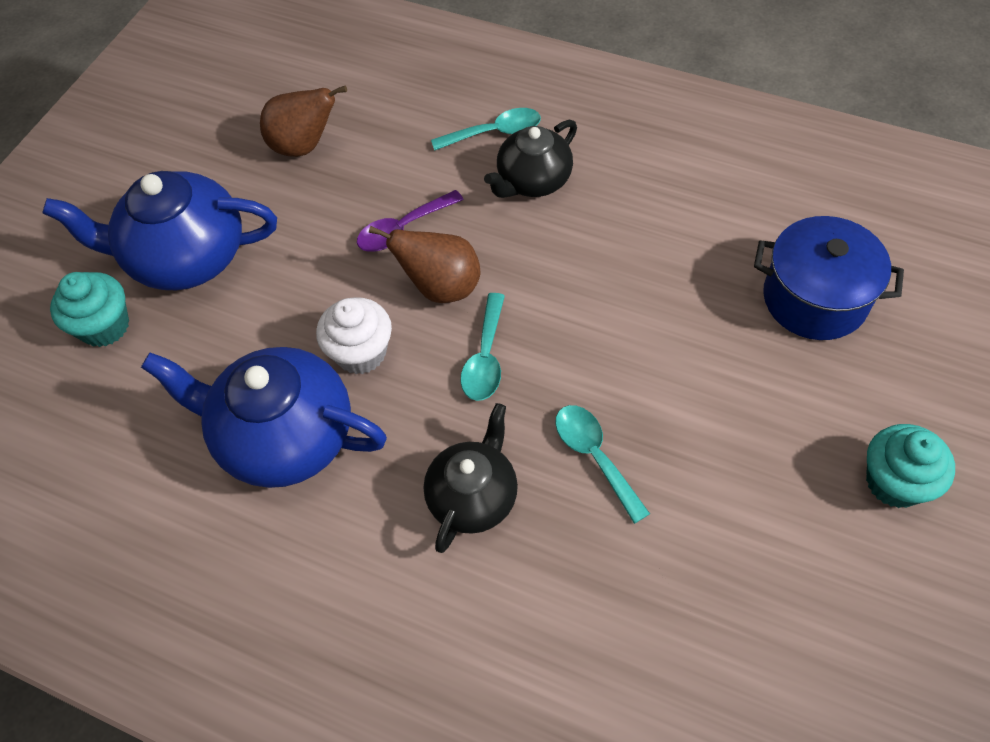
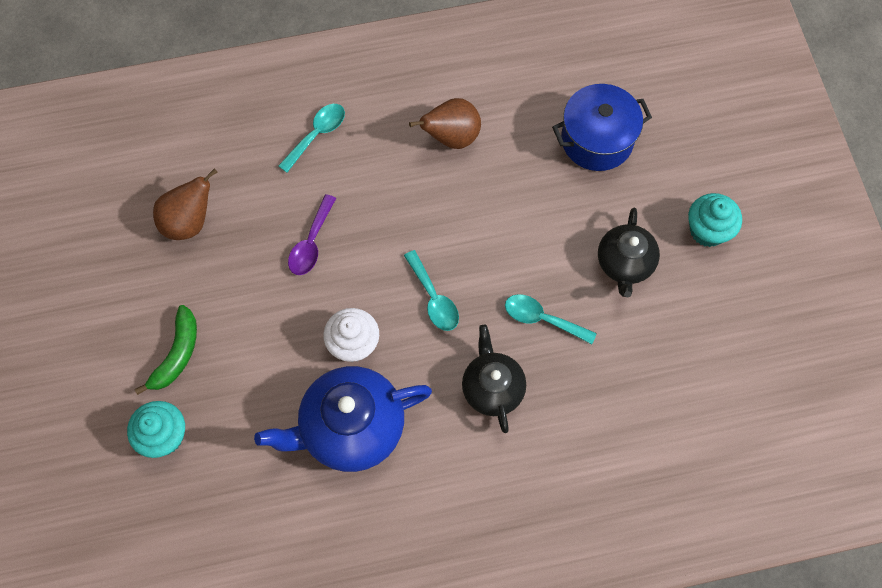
camera: 40 degrees left, 10 degrees up
blue teapot [42,171,277,290] -> green banana [135,305,197,395]
brown pear [369,226,481,303] -> brown pear moved to [409,98,481,149]
black teapot [484,120,577,198] -> black teapot moved to [598,208,660,297]

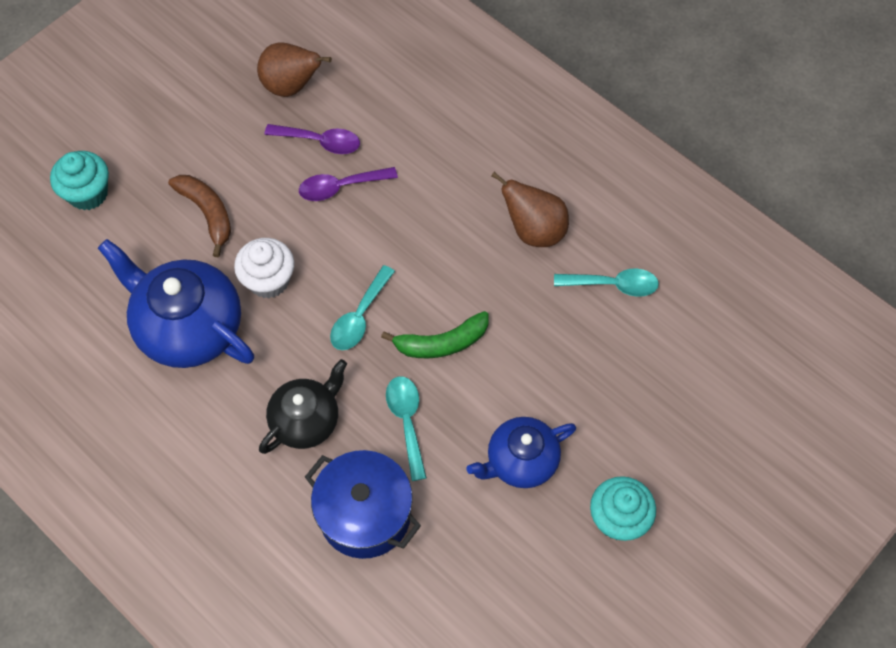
camera: 55 degrees right, 5 degrees down
green banana [135,305,197,395] -> green banana moved to [381,311,489,358]
turquoise spoon [278,104,345,173] -> turquoise spoon moved to [554,268,659,297]
blue pot [552,84,652,171] -> blue pot moved to [305,450,421,559]
black teapot [598,208,660,297] -> blue teapot [466,417,576,488]
none -> brown banana [168,175,231,257]
none -> purple spoon [264,124,360,154]

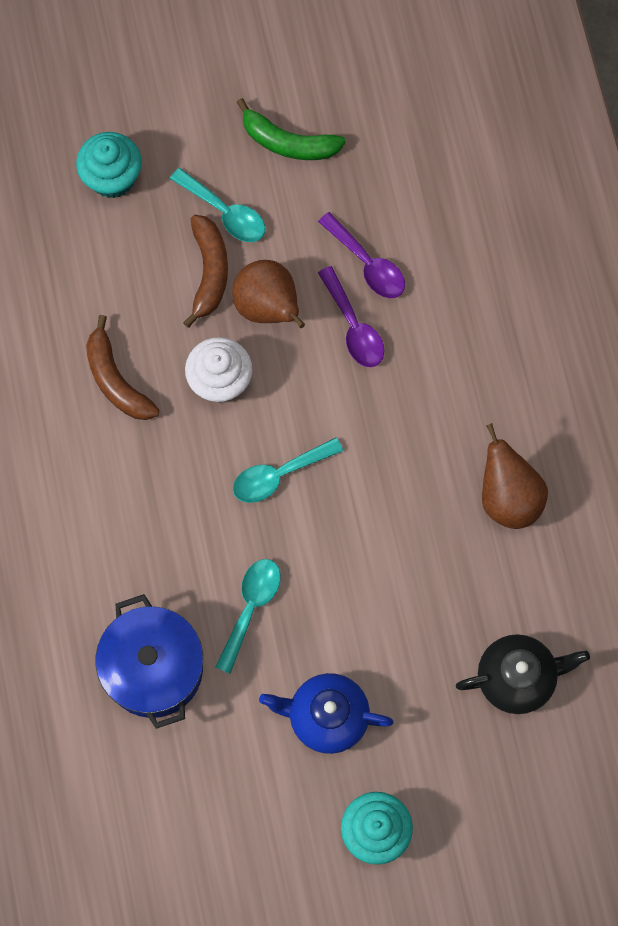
camera: 35 degrees right, 10 degrees up
blue teapot [98,239,254,368] -> brown banana [86,315,160,420]
brown pear [257,42,332,97] -> brown pear moved to [232,260,305,328]
black teapot [259,359,347,454] -> black teapot moved to [456,634,590,714]
purple spoon [299,167,398,201] -> purple spoon turned 135 degrees counterclockwise [318,266,384,367]
green banana [381,311,489,358] -> green banana moved to [236,98,346,160]
turquoise spoon [554,268,659,297] -> turquoise spoon moved to [170,168,265,242]

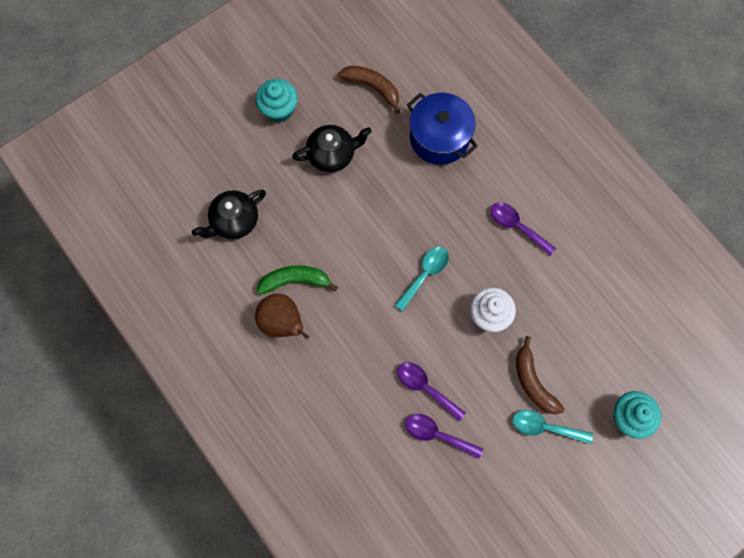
camera: 155 degrees right, 0 degrees up
brown banana [86,315,160,420] -> brown banana moved to [338,66,400,115]
turquoise spoon [215,559,281,674] -> none
brown pear [232,260,305,328] -> none
green banana [236,98,346,160] -> green banana moved to [257,265,338,295]
blue teapot [259,673,394,754] -> black teapot [292,125,372,172]
none -> purple spoon [491,203,556,256]

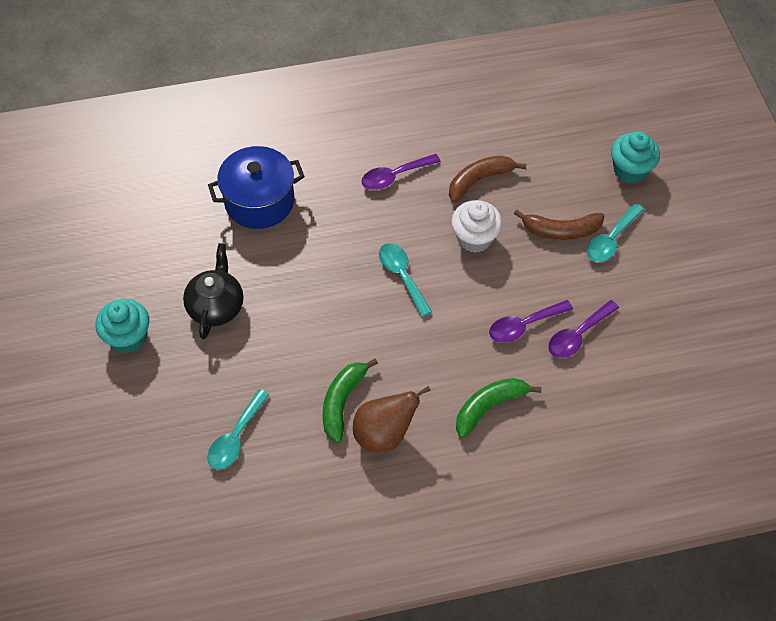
camera: 65 degrees left, 15 degrees down
black teapot [192,190,266,239] -> turquoise spoon [207,389,270,470]
brown banana [338,66,400,115] -> brown banana moved to [449,155,526,202]
none -> green banana [456,378,542,438]

